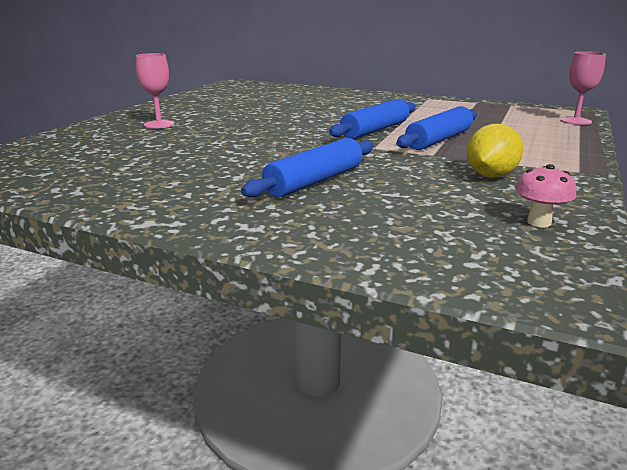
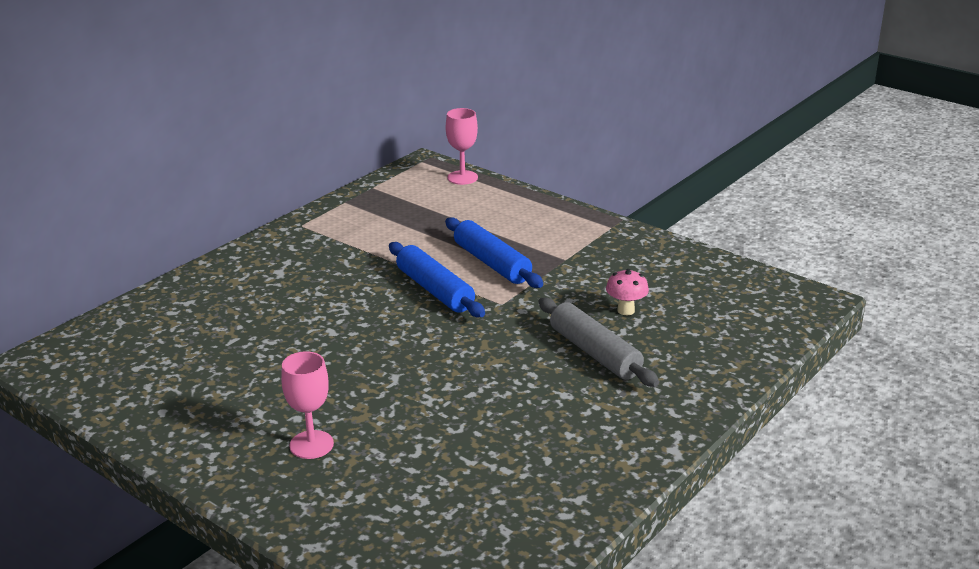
camera: 75 degrees left, 5 degrees up
blue rolling pin [241,138,373,198] -> grey rolling pin [538,298,659,387]
yellow lemon [467,124,523,178] -> none
pink mushroom [515,164,576,227] -> pink mushroom moved to [606,269,649,315]

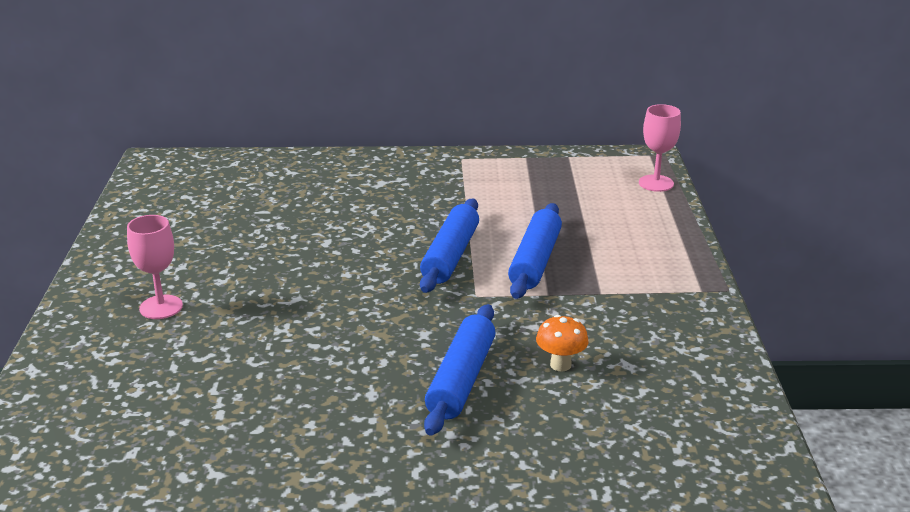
camera: 50 degrees right, 0 degrees up
grey rolling pin [538,298,659,387] -> blue rolling pin [424,304,496,436]
pink mushroom [606,269,649,315] -> orange mushroom [536,315,589,372]

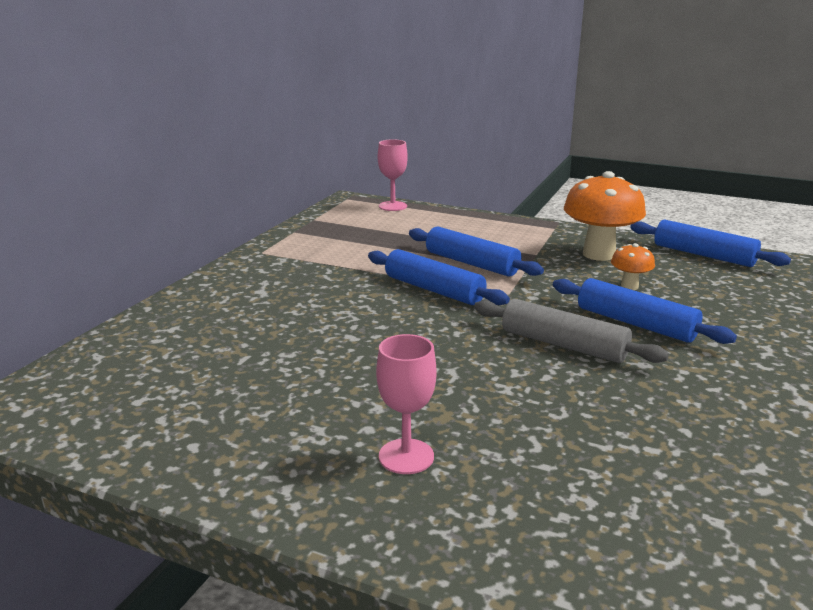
camera: 65 degrees left, 5 degrees down
none -> grey rolling pin [474,299,669,363]
none -> orange mushroom [564,171,646,261]
none -> blue rolling pin [630,220,791,267]

